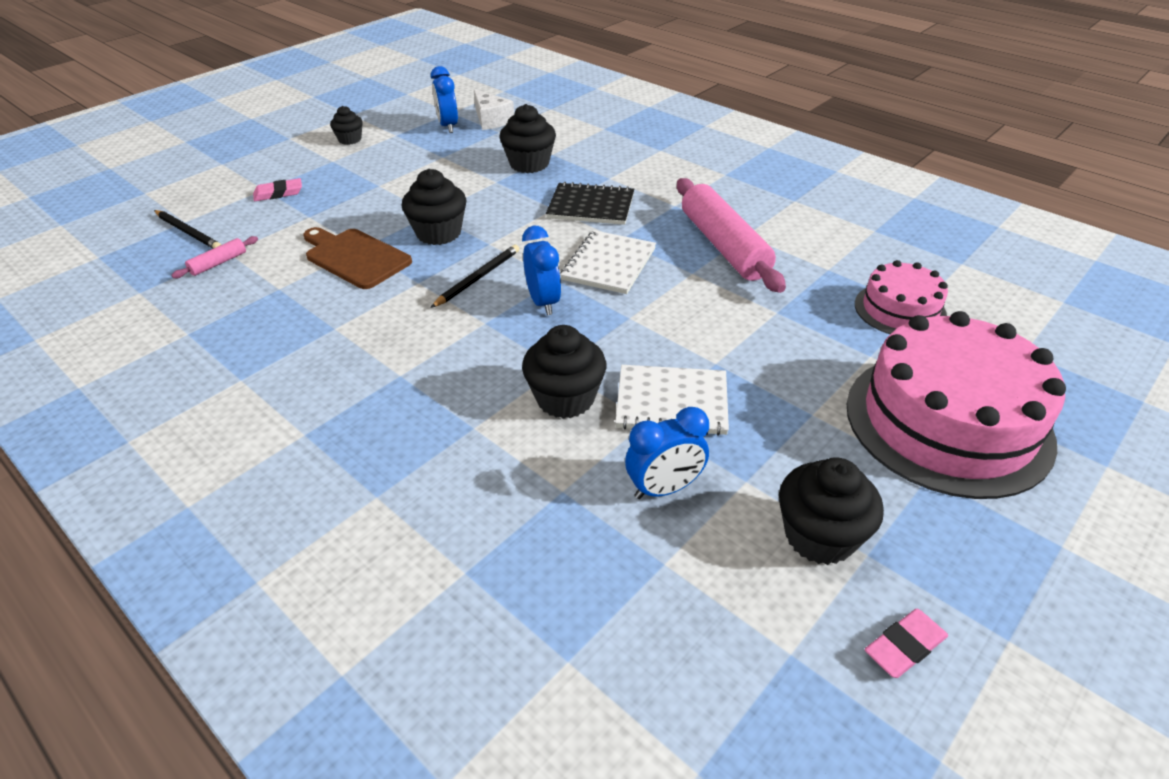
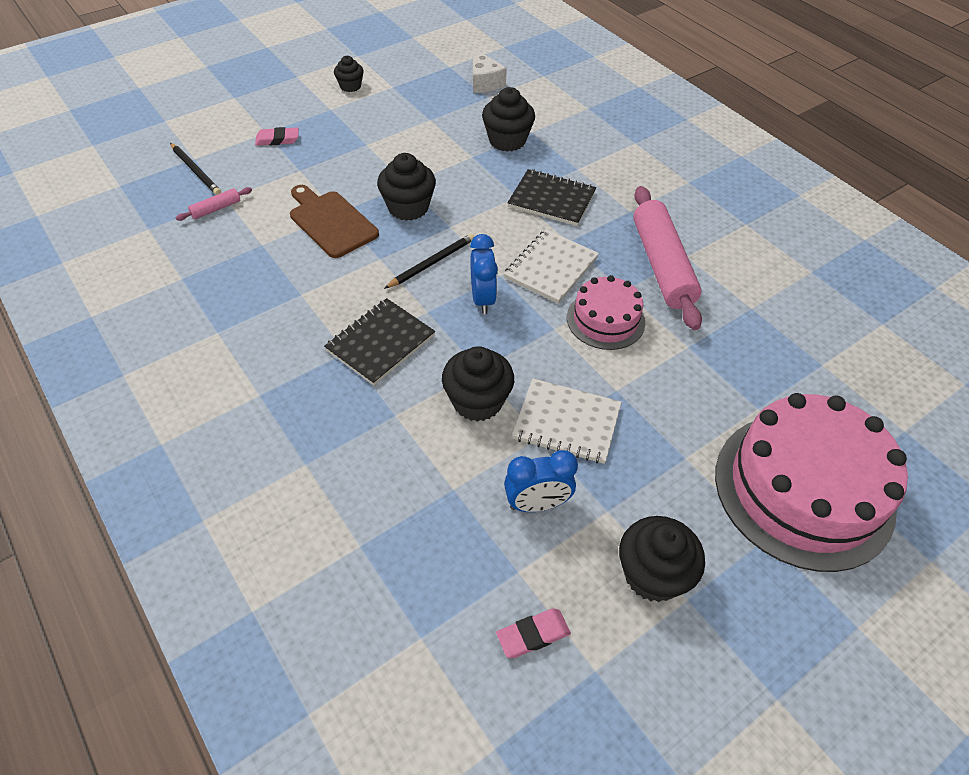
camera: 10 degrees right, 10 degrees up
blue clock [431,66,458,133] -> none
pink cake [855,260,948,334] -> pink cake moved to [567,275,645,350]
pink eraser [865,609,948,678] -> pink eraser moved to [496,609,571,658]
none -> black notebook [324,298,435,385]

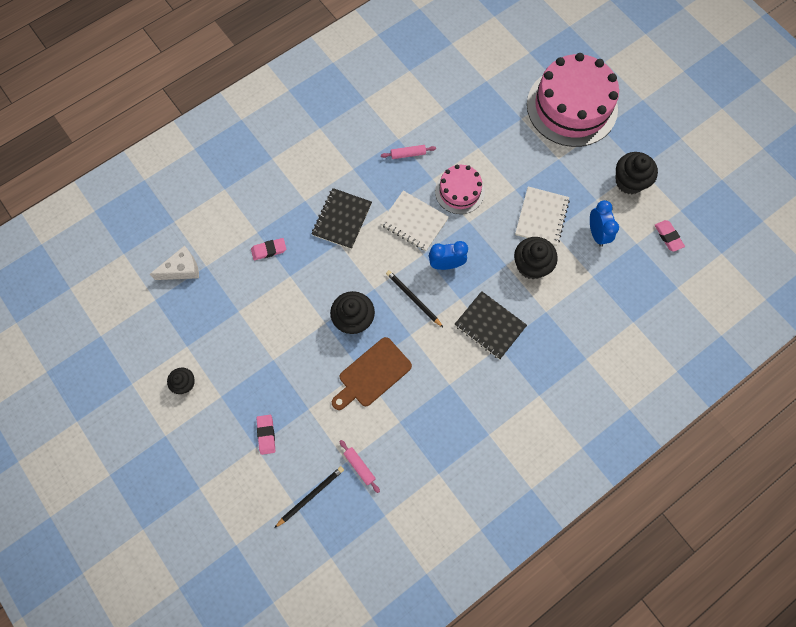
camera: 90 degrees left, 20 degrees up
black cupcake [482,87,535,152] -> pink eraser [251,238,286,260]
pink rolling pin [633,186,702,330] -> pink rolling pin [381,145,436,159], size x0.42

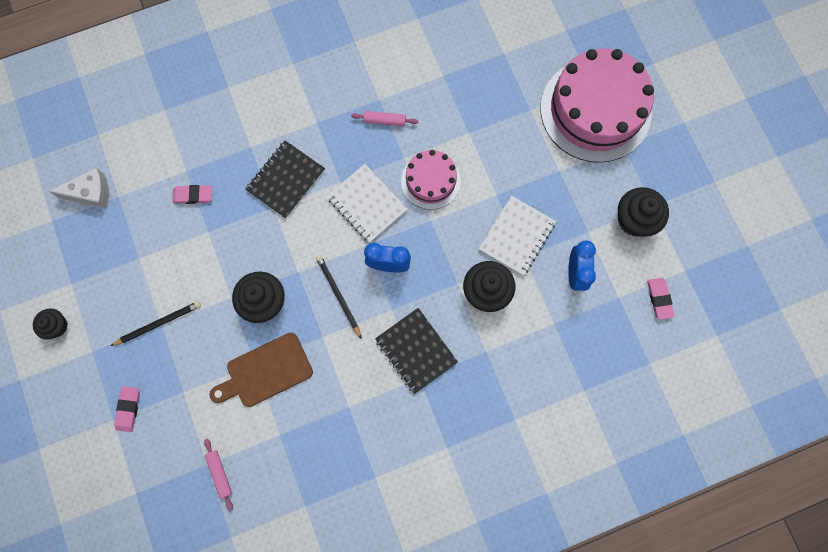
camera: 15 degrees right, 5 degrees up
black pencil [275,466,344,528] -> black pencil moved to [110,301,201,346]

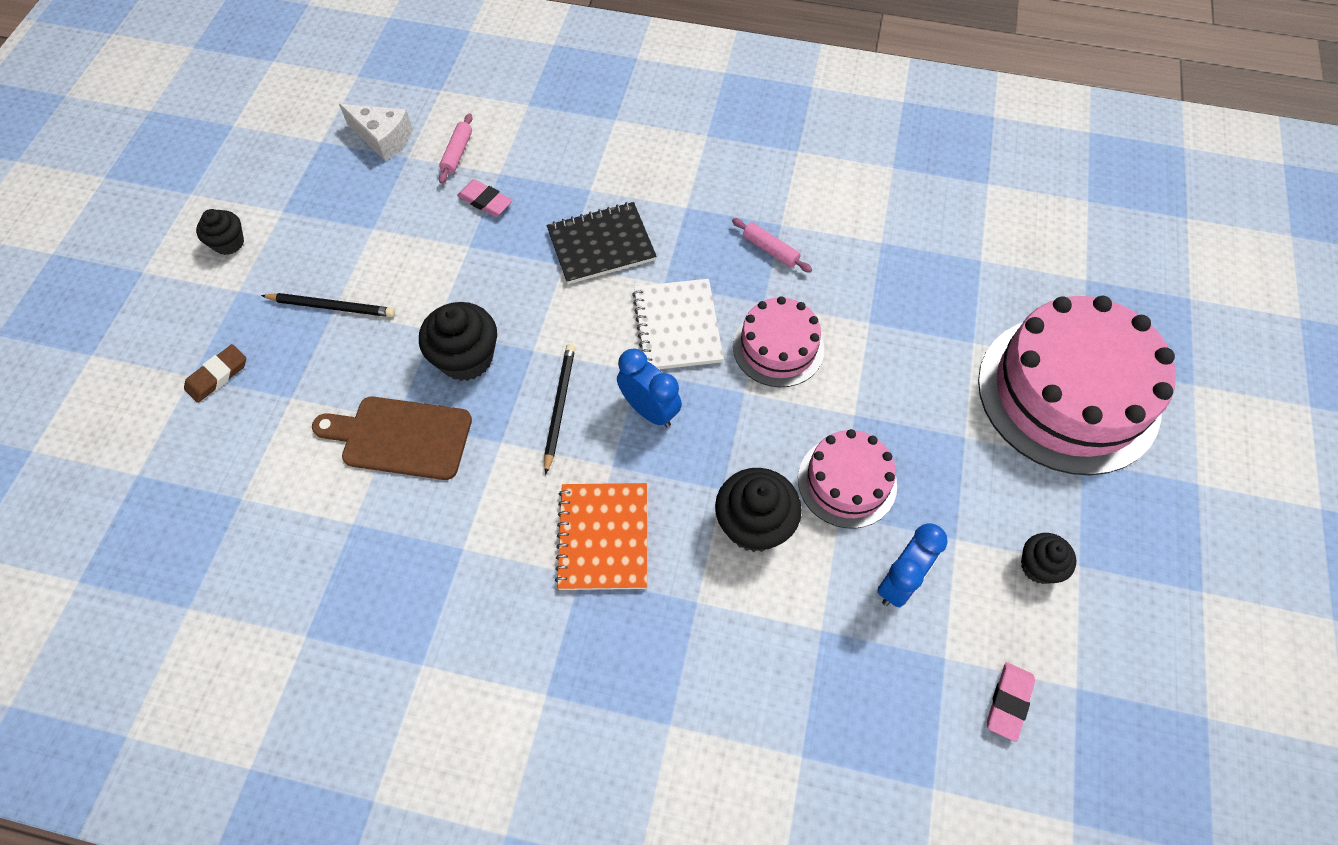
camera: 35 degrees right, 15 degrees down
pink eraser [114,386,140,432] -> brown eraser [184,344,246,403]
pink rolling pin [204,439,233,511] -> pink rolling pin moved to [439,113,473,184]
black notebook [375,308,458,394] -> orange notebook [555,483,647,590]
white notebook [479,196,556,276] -> pink cake [798,429,897,529]
black cupcake [618,187,669,237] -> black cupcake [1021,533,1076,584], size x0.60

